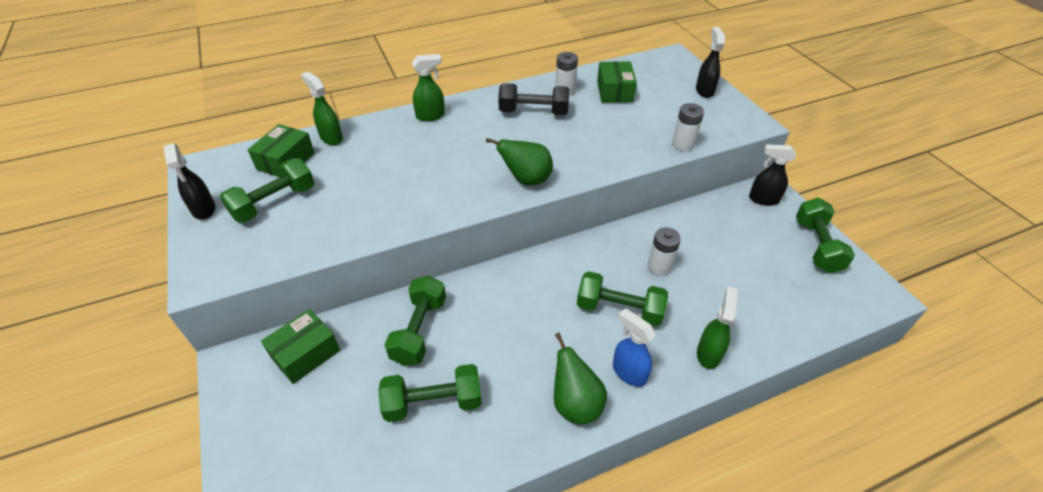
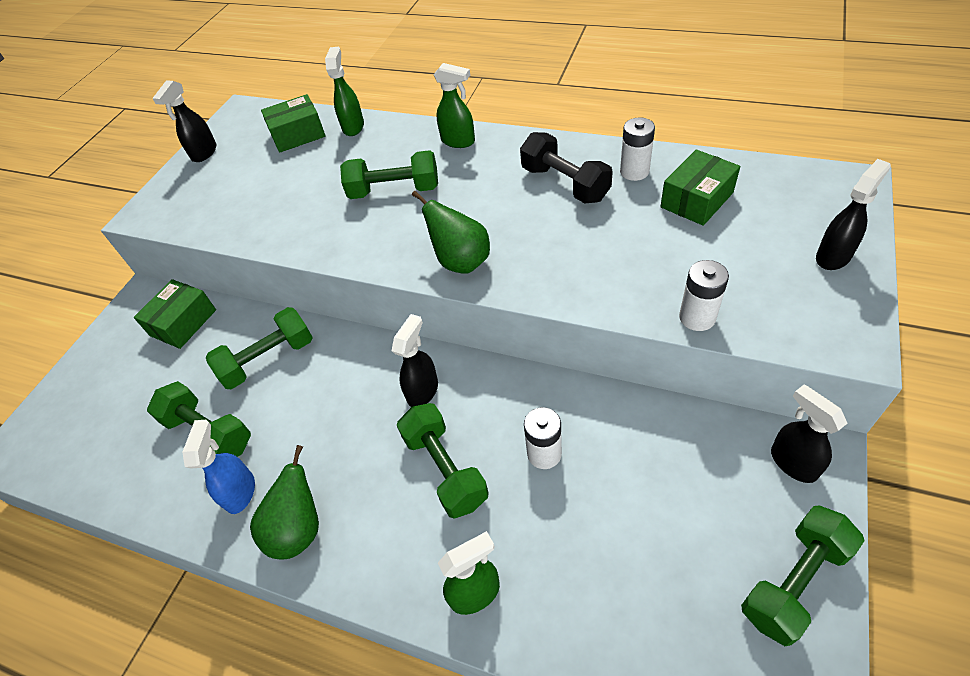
camera: 50 degrees right, 5 degrees up
green dumbbell [220,158,314,223] -> green dumbbell moved to [340,150,438,199]
green box [261,309,340,384] -> green box turned 60 degrees counterclockwise [134,279,216,349]
blue spray bottle [613,308,656,387] -> blue spray bottle moved to [182,420,255,514]
none -> black spray bottle [392,314,438,407]

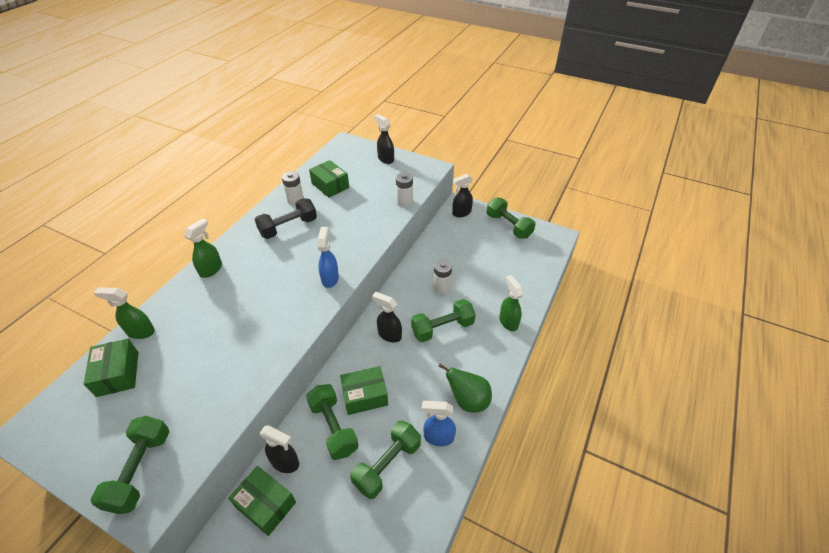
camera: 90 degrees left, 5 degrees down
black spray bottle [152,80,216,162] -> black spray bottle moved to [260,425,299,473]
green dumbbell [340,150,438,199] -> green dumbbell moved to [91,416,169,514]
green pear [412,191,490,274] -> blue spray bottle [318,227,339,288]
none -> green box [340,366,388,415]

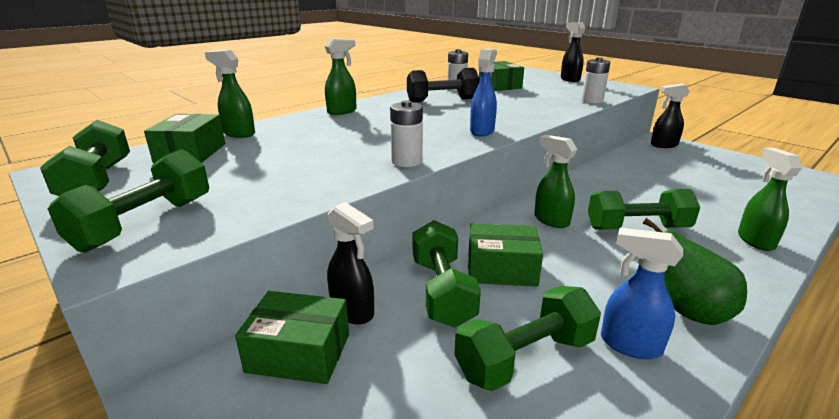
camera: 20 degrees right, 20 degrees down
green box [228,466,296,536] -> green box turned 45 degrees counterclockwise [235,291,349,384]
black spray bottle [372,292,402,342] -> green spray bottle [534,135,578,228]
white battery [433,260,452,294] -> white battery moved to [390,100,423,167]
green dumbbell [487,197,536,239] -> green dumbbell moved to [40,120,130,196]

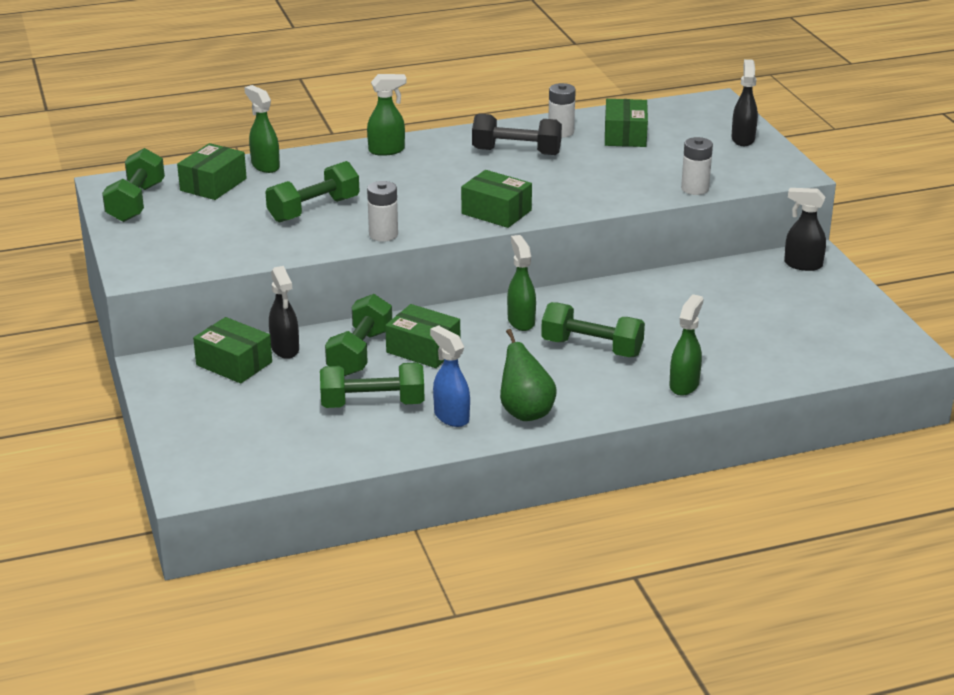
camera: 25 degrees right, 5 degrees up
green dumbbell [48,149,209,253] -> green dumbbell moved to [265,161,360,222]
blue spray bottle [470,49,497,137] -> green box [461,170,532,228]

